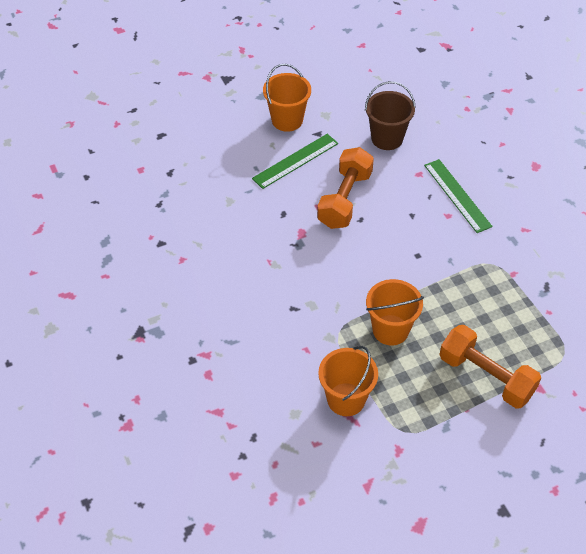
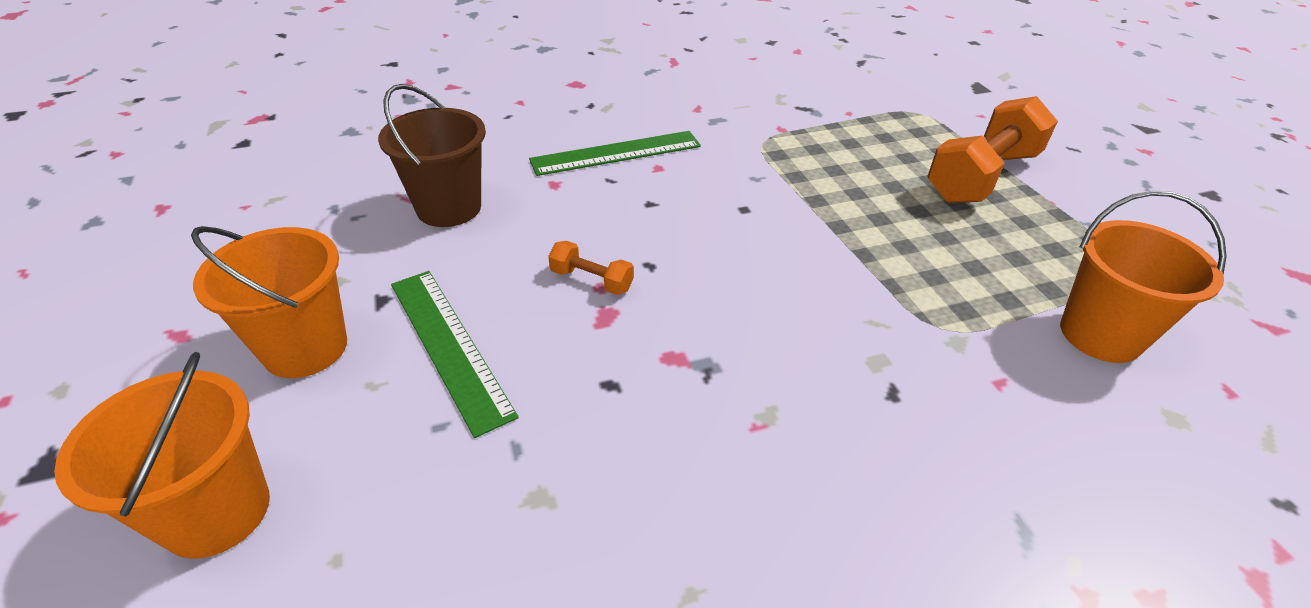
camera: 85 degrees left, 10 degrees down
orange dumbbell [317,147,374,229] -> orange dumbbell [548,241,634,295], size x0.45
orange bucket [366,279,424,345] -> orange bucket moved to [54,352,270,559]

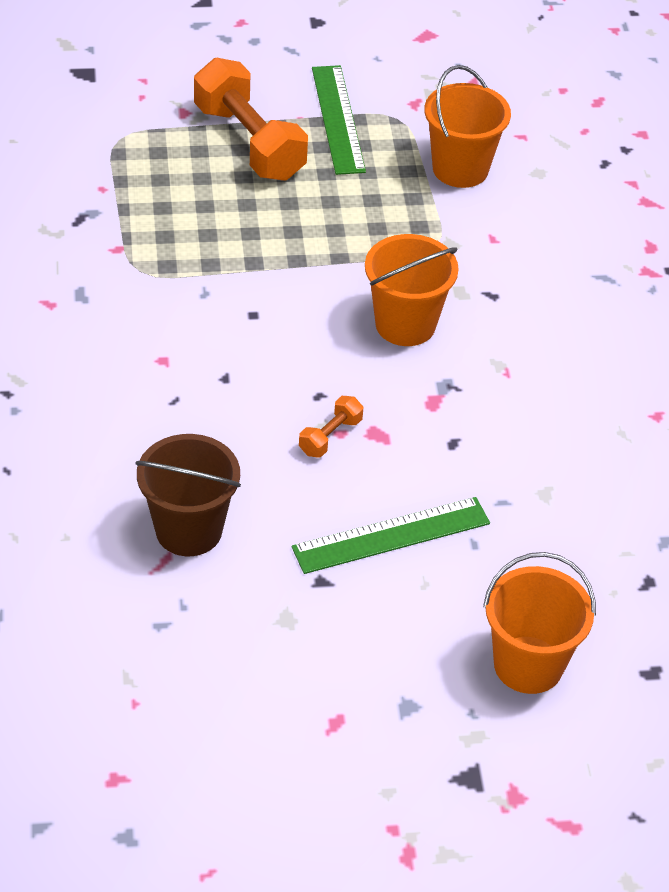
camera: 80 degrees left, 5 degrees up
orange bucket [191,226,347,378] -> orange bucket moved to [365,234,459,346]
green ruler [529,131,701,176] -> green ruler moved to [312,65,366,175]

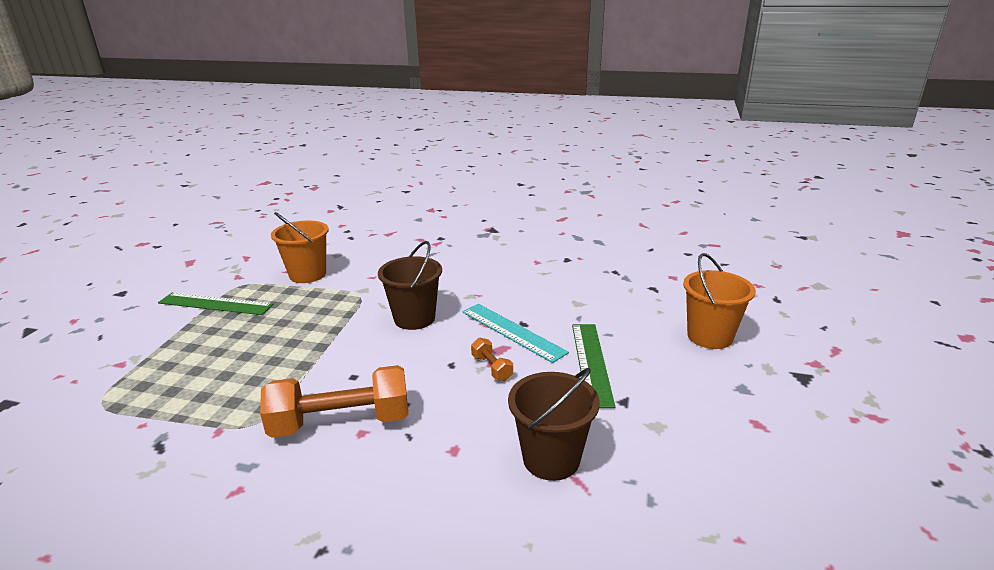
camera: 65 degrees left, 20 degrees down
orange dumbbell [194,58,308,181] -> orange dumbbell moved to [260,365,408,438]
orange bucket [365,234,459,346] -> brown bucket [378,241,442,330]
none -> turquoise ruler [462,304,569,363]

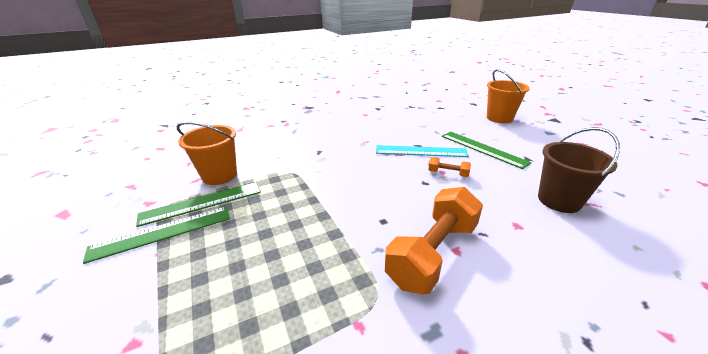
camera: 40 degrees left, 5 degrees up
brown bucket [378,241,442,330] -> none
none -> green ruler [136,182,261,227]

